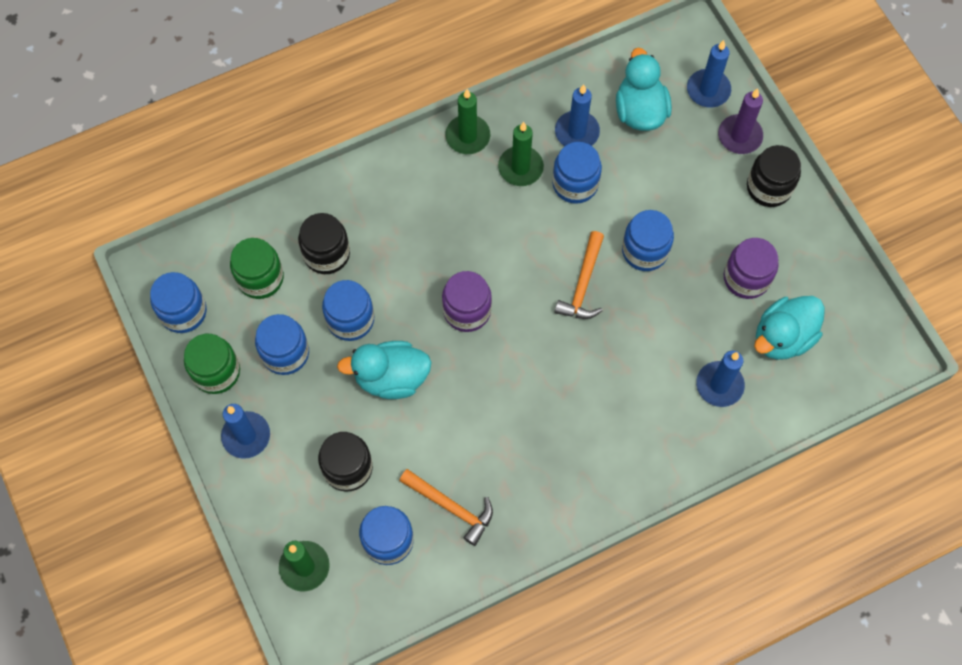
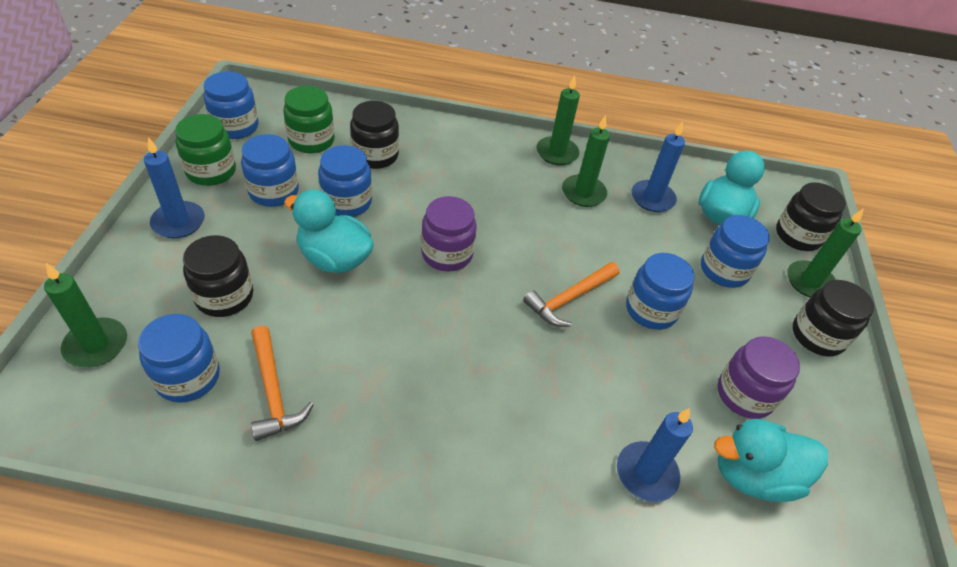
camera: 30 degrees right, 20 degrees down
blue jar [552,142,602,204] -> blue jar moved to [701,215,770,288]
blue candle [687,40,731,108] -> black jar [776,182,846,251]
purple candle [718,88,763,154] -> green candle [787,208,864,298]

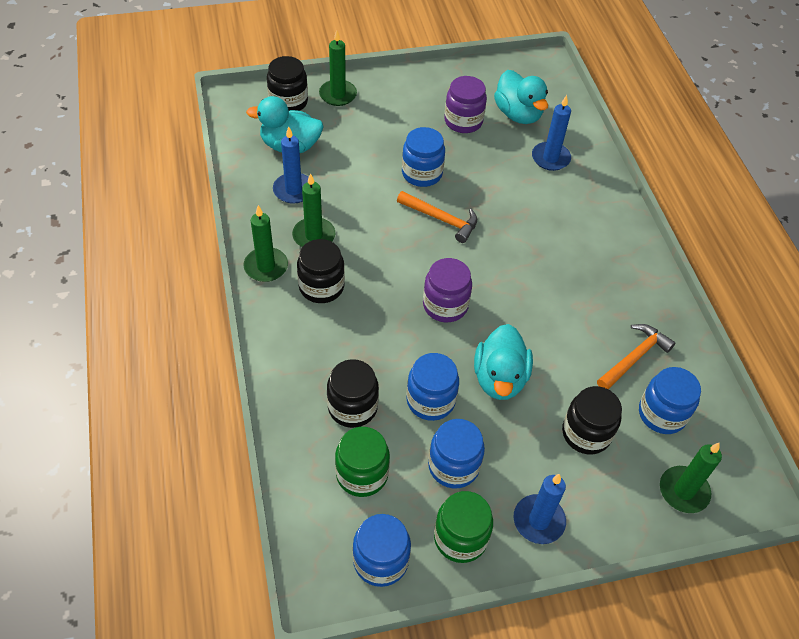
camera: 110 degrees left, 5 degrees up
blue jar [701,215,770,288] -> none
black jar [793,280,874,357] -> black jar moved to [297,239,345,303]

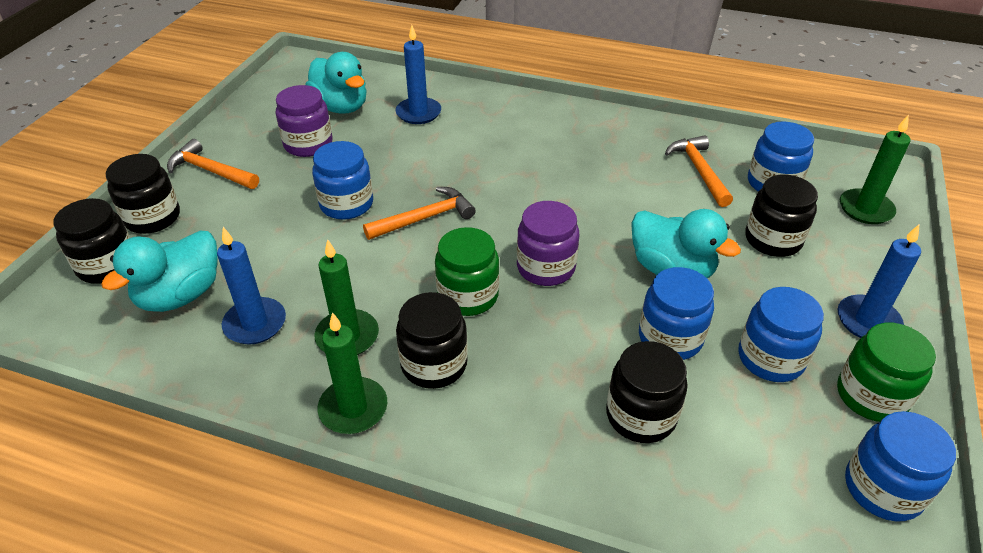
camera: 55 degrees left, 10 degrees down
green candle [319,30,357,106] -> black jar [106,154,180,234]
green jar [335,427,390,497] -> green jar moved to [435,227,499,316]
turquoise duck [494,70,548,124] -> turquoise duck turned 45 degrees clockwise [305,52,367,114]
none -> orange hammer [167,139,259,189]

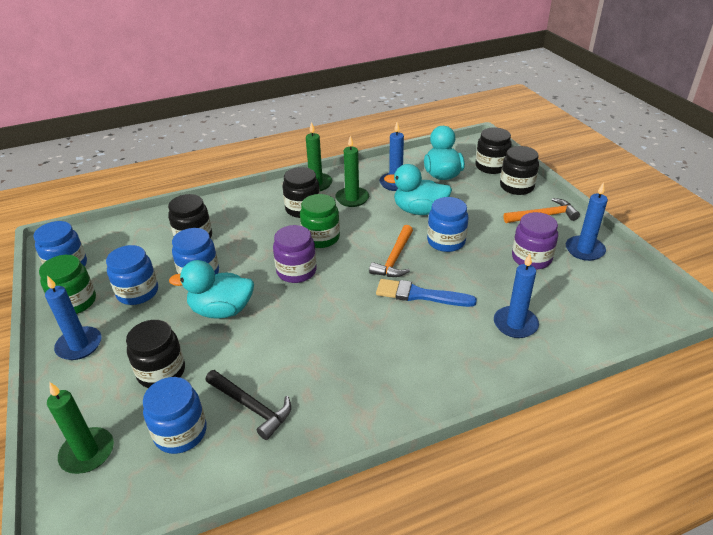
camera: 140 degrees right, 5 degrees down
turquoise duck [305,52,367,114] -> turquoise duck moved to [384,164,452,215]
orange hammer [665,135,733,207] -> black hammer [205,370,291,440]
none -> blue brush [376,279,477,307]
none -> blue candle [566,182,608,261]

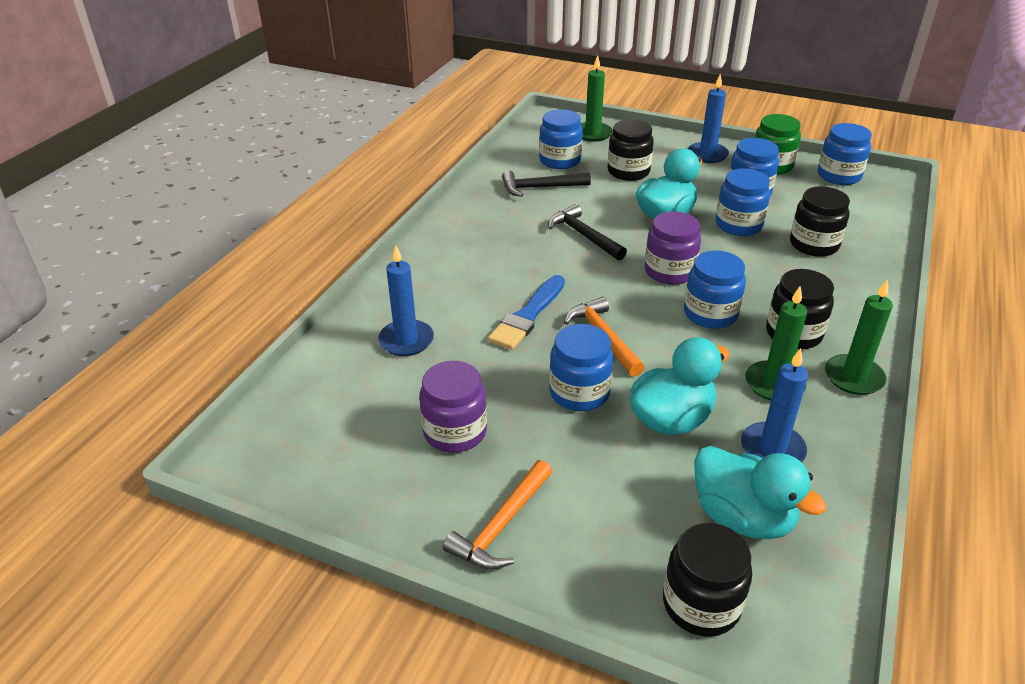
camera: 135 degrees right, 0 degrees up
green jar [300,194,340,248] -> blue jar [684,250,746,329]
blue brush [376,279,477,307] -> blue brush turned 150 degrees clockwise [488,275,565,350]
black jar [500,146,539,195] -> none
blue candle [566,182,608,261] -> none
none -> black hammer [548,204,627,261]

